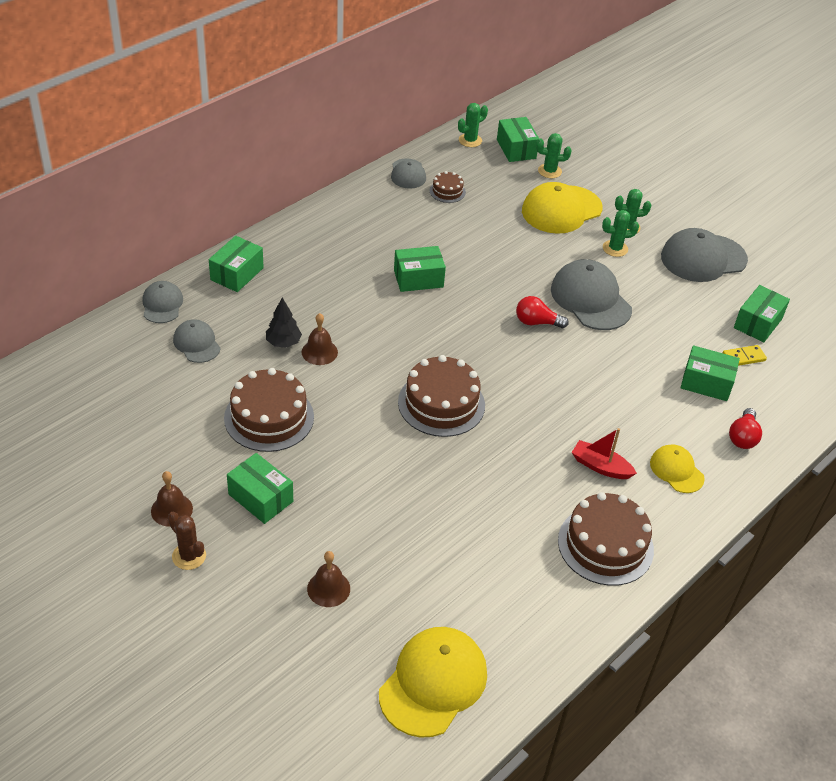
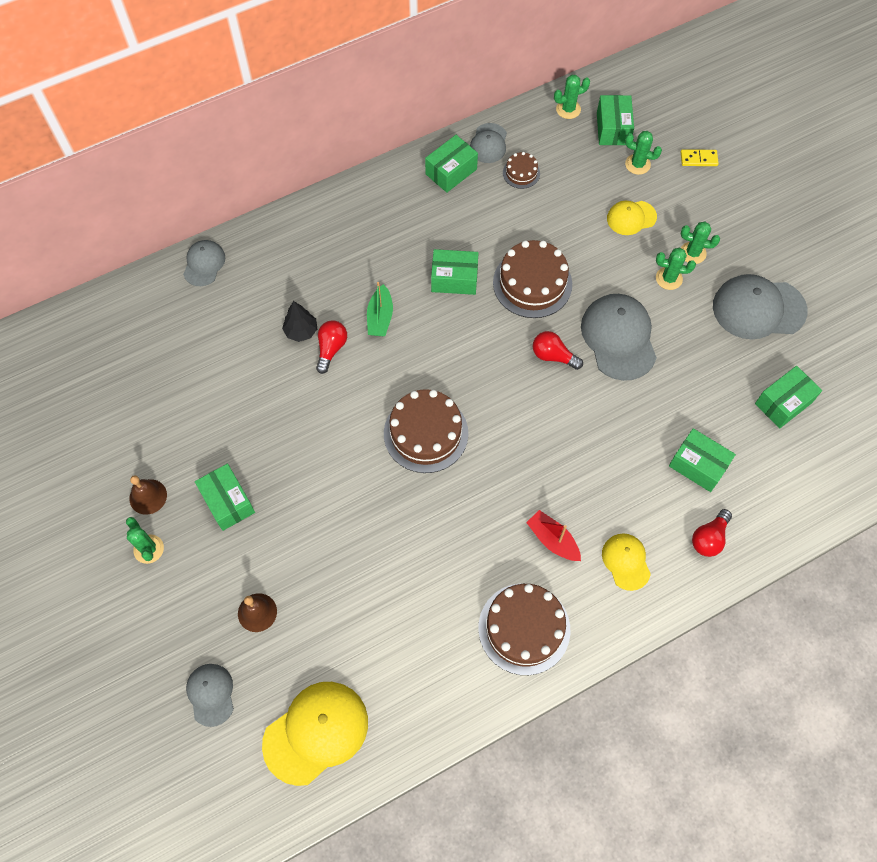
camera: 20 degrees right, 20 degrees up
brown cactus [168,512,206,570] -> green cactus [126,517,164,564]
grey cap [173,319,221,363] -> grey cap moved to [186,664,234,727]
green box [209,236,264,292] -> green box moved to [425,135,478,193]
brown cake [224,368,314,452] -> brown cake moved to [493,240,572,318]
brown bell [302,313,338,365] -> red light bulb [316,321,347,374]
yellow cap [522,182,603,234] -> yellow cap [607,201,657,235], size x0.57
yellow domino [723,345,767,366] -> yellow domino moved to [681,149,719,166]
none -> green boat [367,282,393,336]

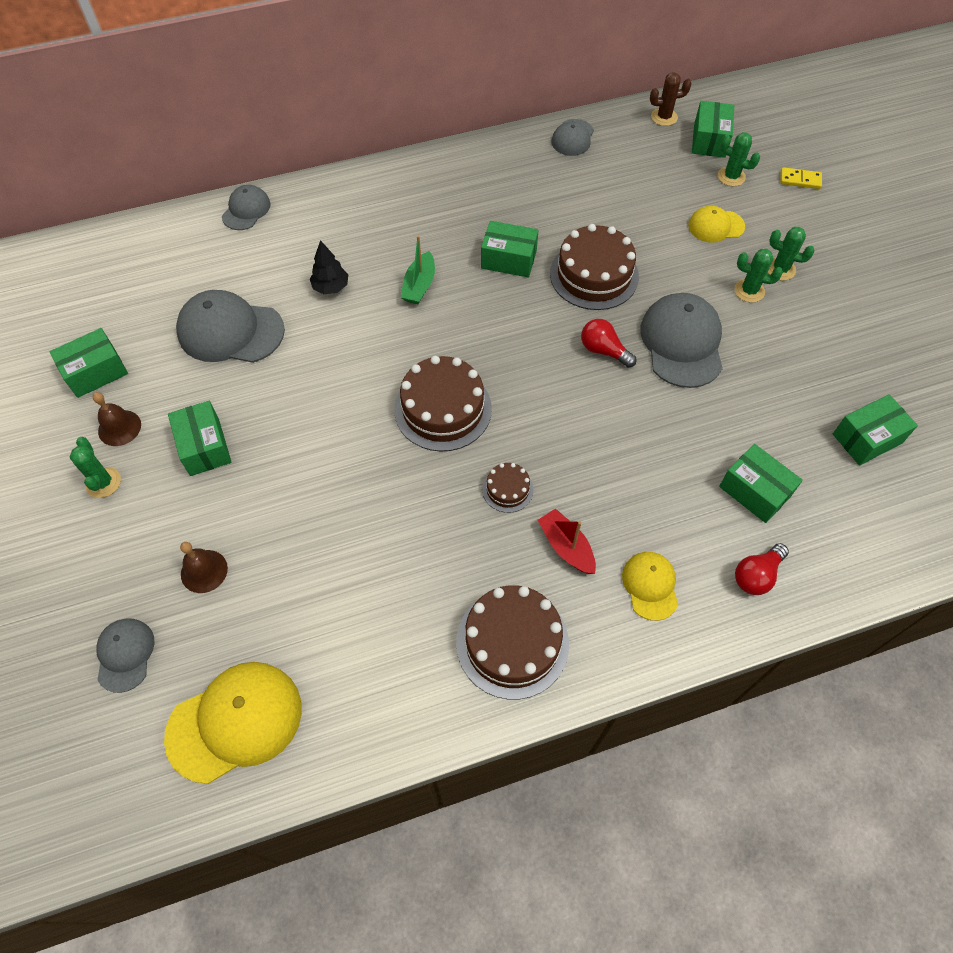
camera: 10 degrees right, 5 degrees down
red light bulb [316,321,347,374] -> none
green box [425,135,478,193] -> green box moved to [50,328,128,398]
brown cake [503,152,540,189] -> brown cake moved to [482,463,533,513]
green cactus [554,75,590,119] -> brown cactus [650,72,692,126]
grey cap [713,274,808,339] -> grey cap moved to [176,290,285,363]

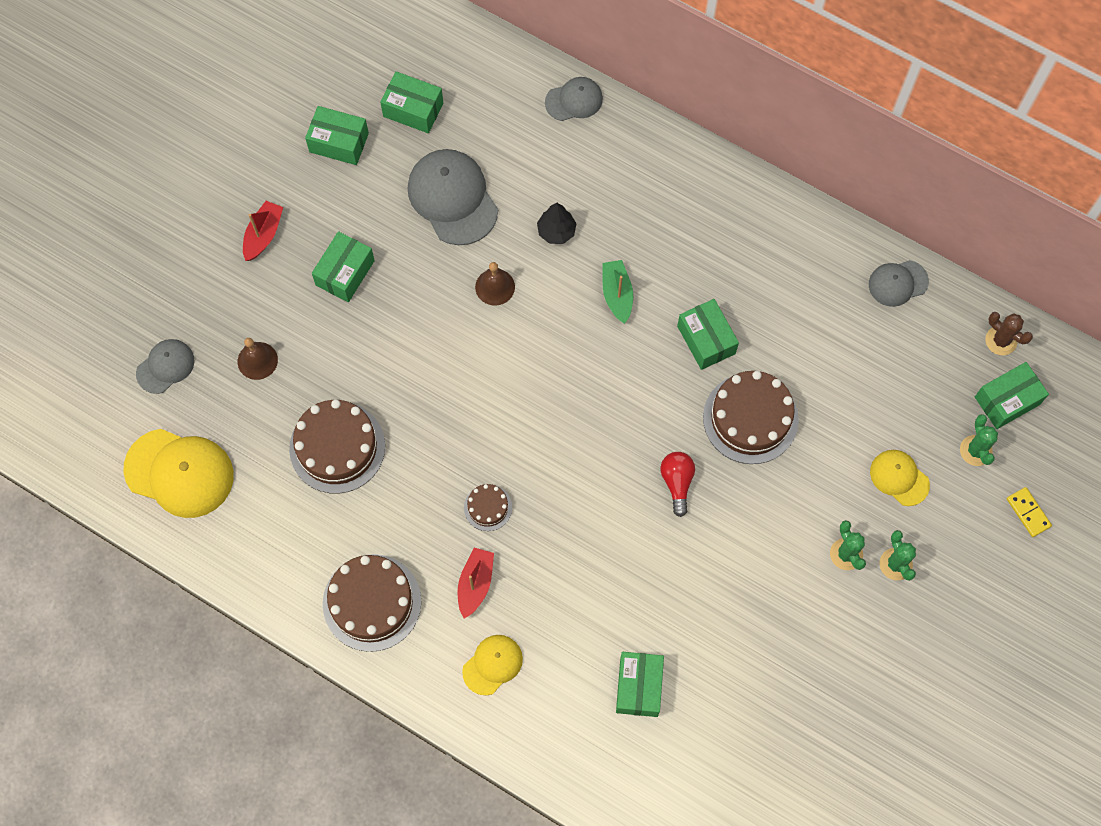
camera: 50 degrees right, 10 degrees up
green cactus [70,437,121,498] -> red boat [243,201,283,261]
brown bell [92,392,141,446] -> brown bell moved to [475,262,515,306]
brown cake [394,356,492,452] -> brown cake moved to [289,400,385,494]
green boat [401,236,435,304] -> green boat turned 105 degrees clockwise [603,260,633,324]
grey cap [640,293,723,388] -> none
red light bulb [735,543,789,595] -> none
green box [833,394,918,466] -> green box moved to [380,71,443,133]

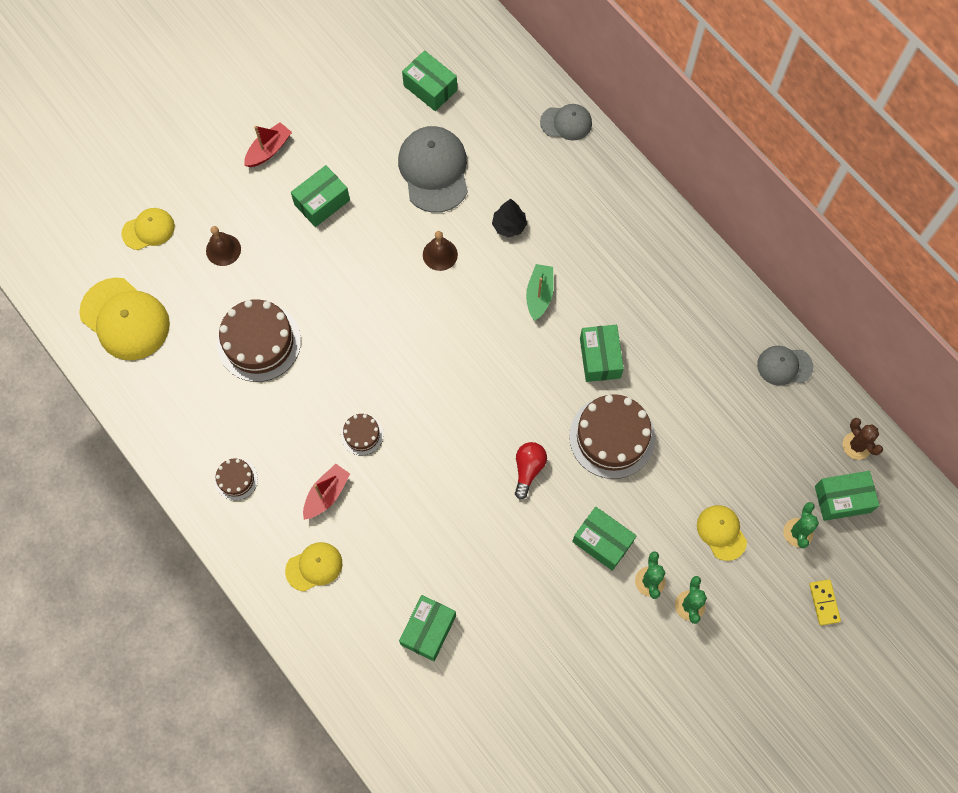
camera: 20 degrees right, 0 degrees up
grey cap [136,339,194,394] -> yellow cap [121,208,175,250]
green box [305,106,369,165] -> green box moved to [572,507,637,571]
brown cake [323,554,421,652] -> brown cake [215,459,258,501], size x0.50

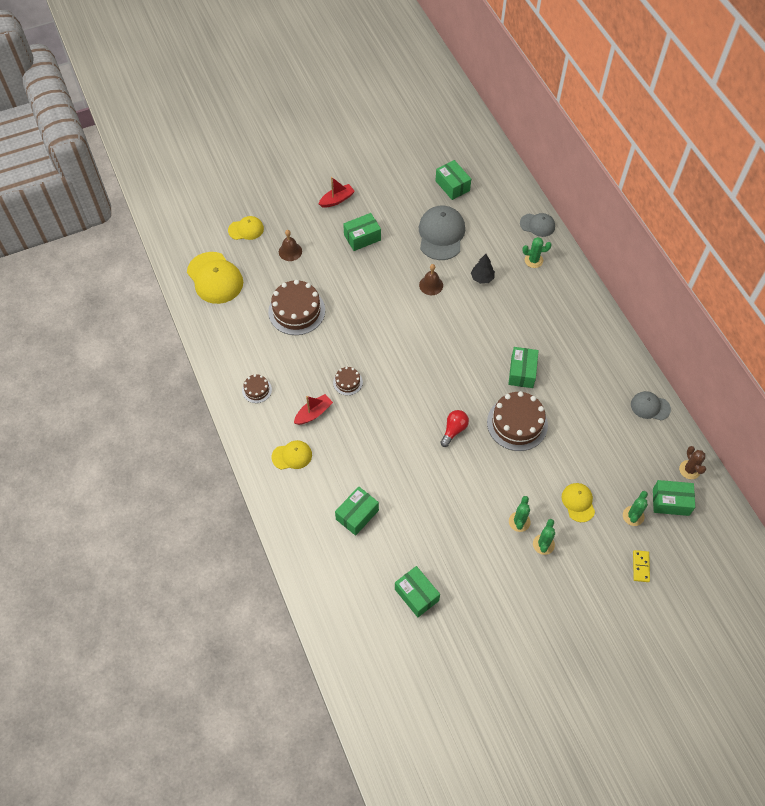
camera: 15 degrees right, 10 degrees down
green boat [526,264,554,321] -> none
green box [572,507,637,571] -> green box moved to [395,566,440,617]
none -> green cactus [522,237,551,268]

